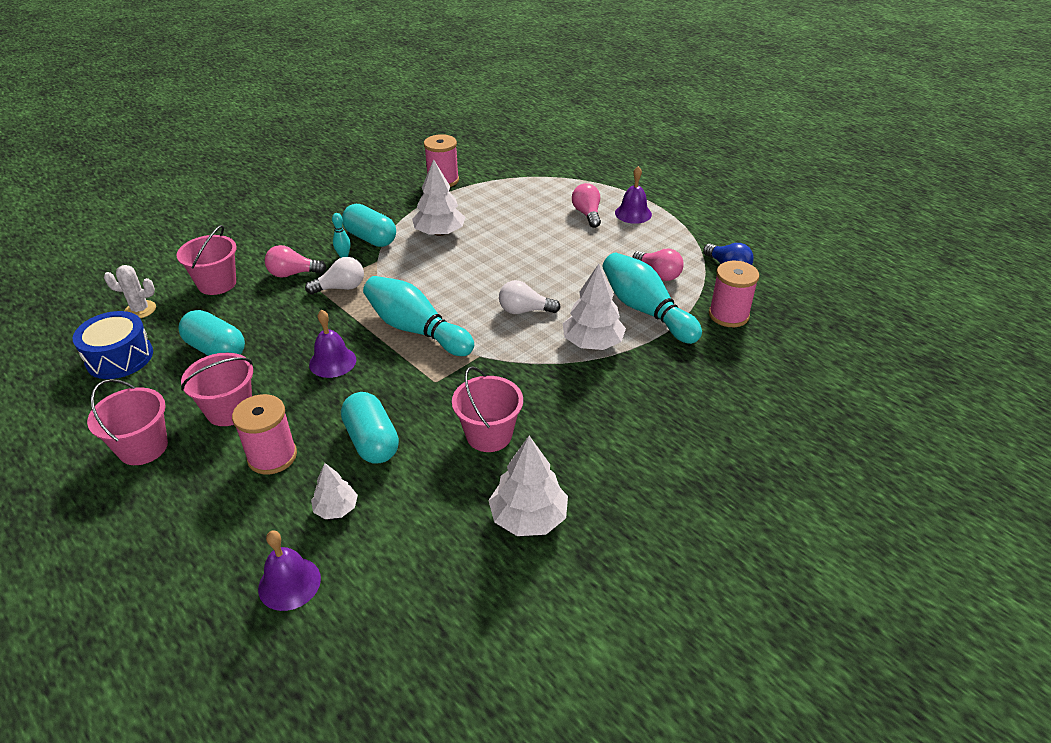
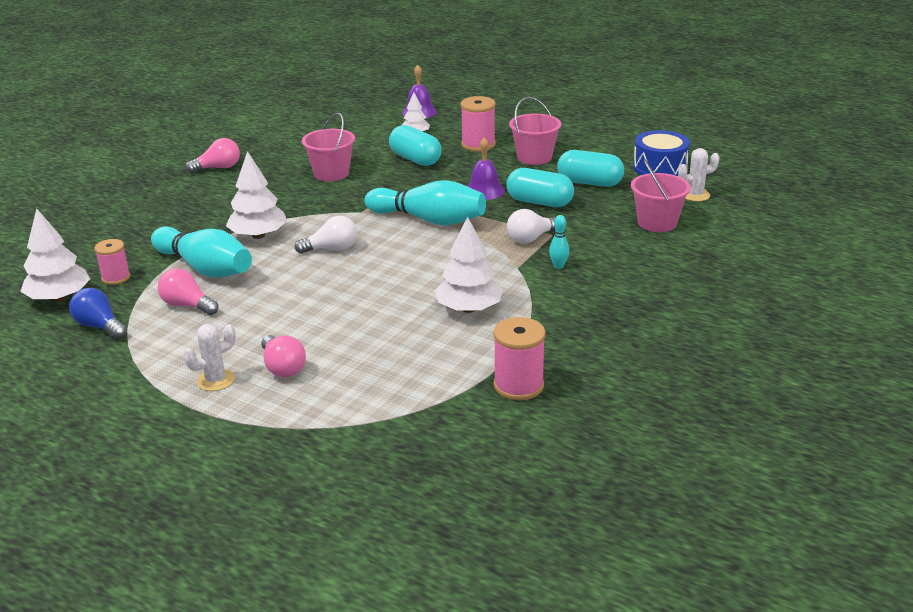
camera: 165 degrees right, 10 degrees down
pink bucket [87,379,168,465] -> none
pink light bulb [265,245,326,278] -> pink light bulb moved to [186,138,240,173]
turquoise capsule [342,204,396,247] -> turquoise capsule moved to [506,168,574,207]
white tree [488,436,568,536] -> white tree moved to [20,208,90,302]
purple bell [615,166,652,224] -> white cactus [184,324,236,391]
pink spool [709,261,759,327] -> pink spool [94,239,130,285], size x0.66

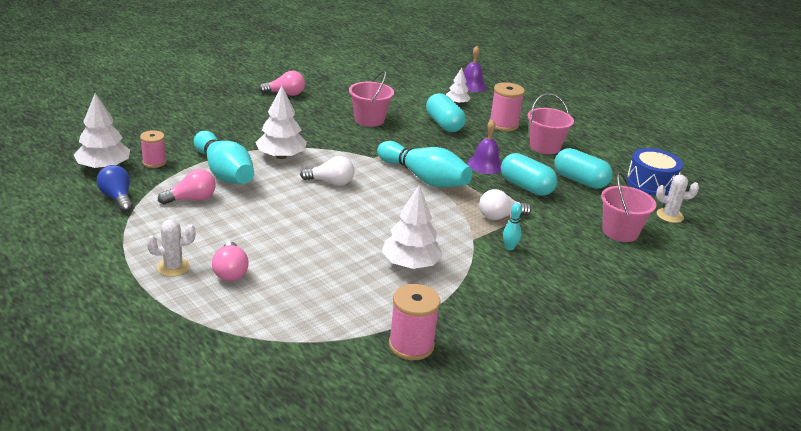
camera: 15 degrees right, 0 degrees up
pink light bulb [158,268,218,315] -> pink light bulb turned 105 degrees clockwise [158,169,216,205]

